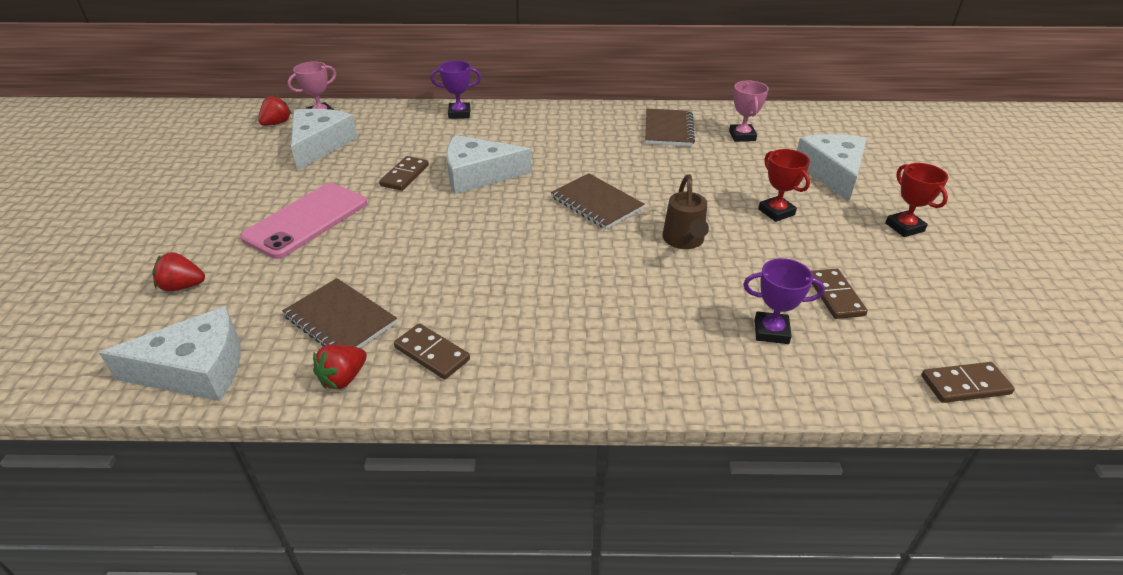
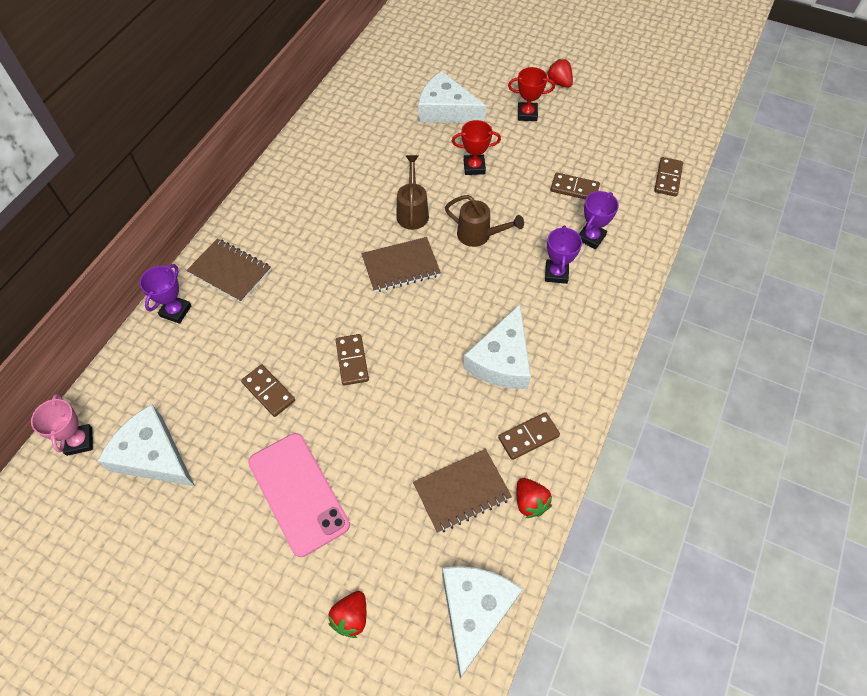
camera: 65 degrees left, 20 degrees up
red strawberry [258,95,292,126] -> red strawberry moved to [547,59,573,88]
white cheese [446,135,531,194] -> white cheese moved to [463,304,531,389]
brown notebook [645,109,695,146] -> brown notebook moved to [186,238,271,303]
pink trophy [729,80,769,142] -> none
none -> brown domino [336,334,369,386]
none -> brown watering can [396,155,429,230]
none -> purple trophy [545,225,582,284]

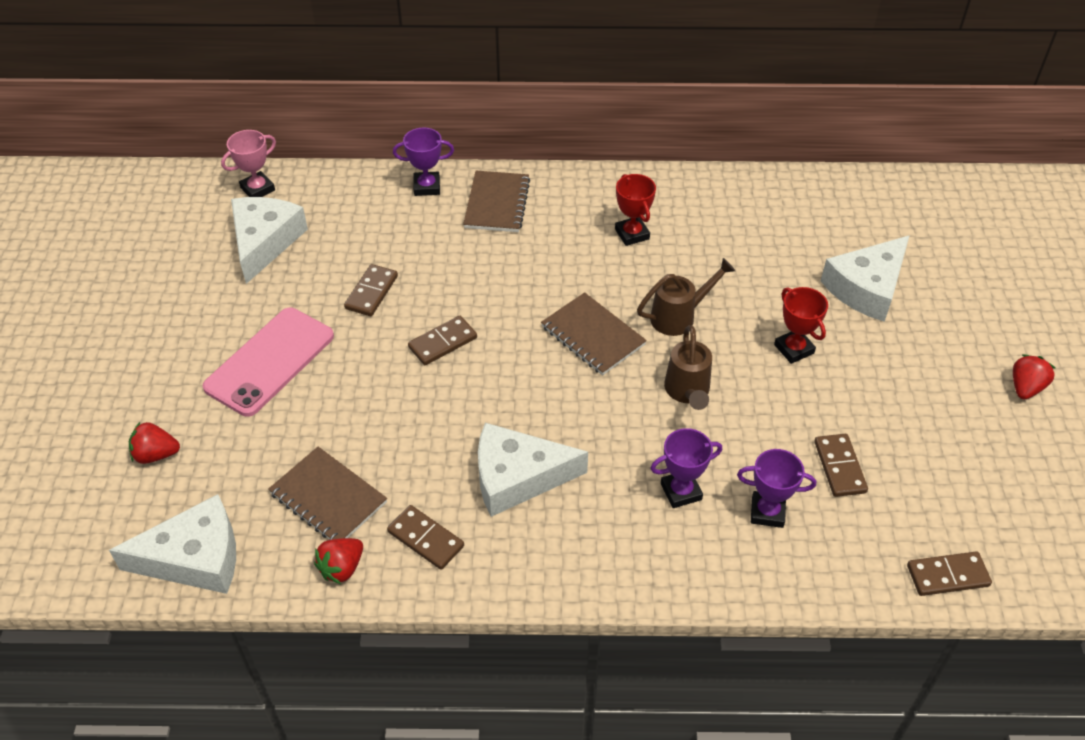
camera: 65 degrees right, 10 degrees down
white cheese [418,71,486,123] -> white cheese turned 135 degrees counterclockwise [821,236,909,322]
red trophy [508,67,555,121] -> red trophy moved to [615,174,656,246]

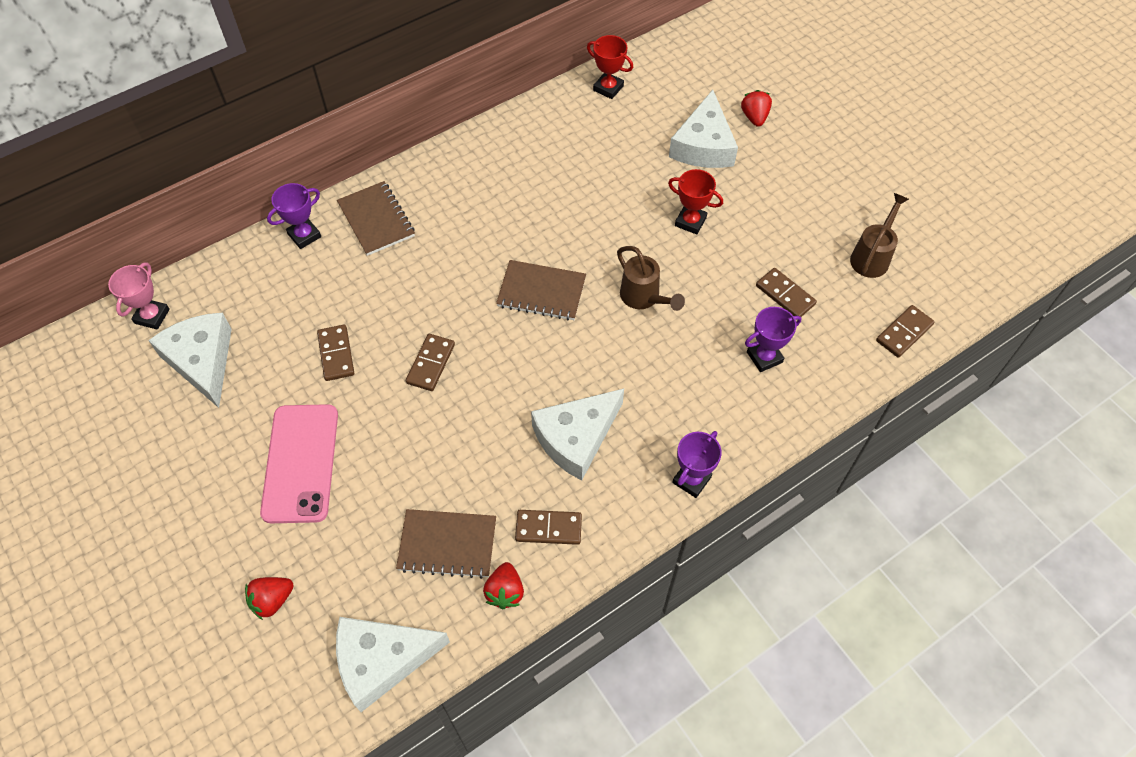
camera: 35 degrees left, 10 degrees up
white cheese [109,494,236,594] -> white cheese turned 150 degrees counterclockwise [336,617,450,712]
red trophy [615,174,656,246] -> red trophy moved to [587,35,633,99]
brown watering can [637,258,735,336] -> brown watering can moved to [850,193,909,278]
purple trophy [650,428,722,508] -> purple trophy moved to [672,431,722,498]
red strawberry [1013,355,1055,399] -> red strawberry moved to [741,90,772,127]

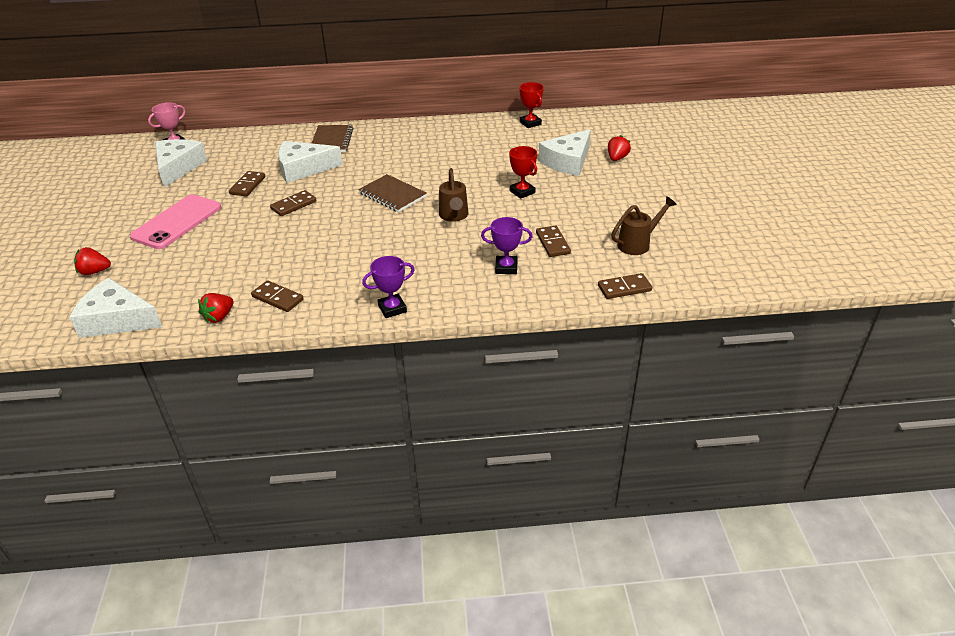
camera: 30 degrees right, 20 degrees down
purple trophy [267,183,321,249] -> none
brown notebook [396,509,496,579] -> none
white cheese [531,389,624,481] -> white cheese moved to [278,141,343,183]

